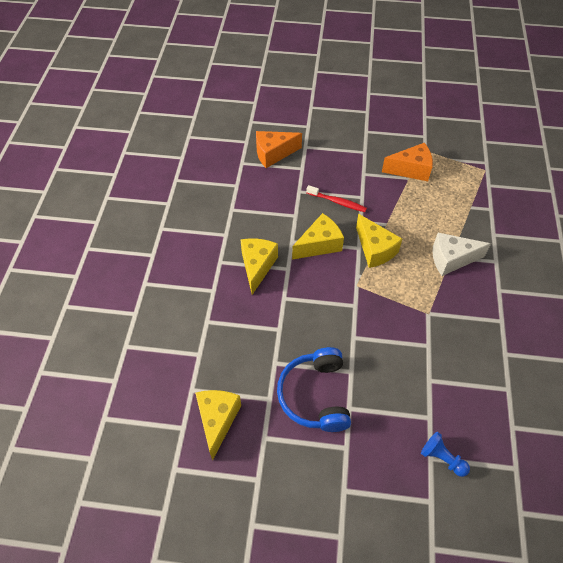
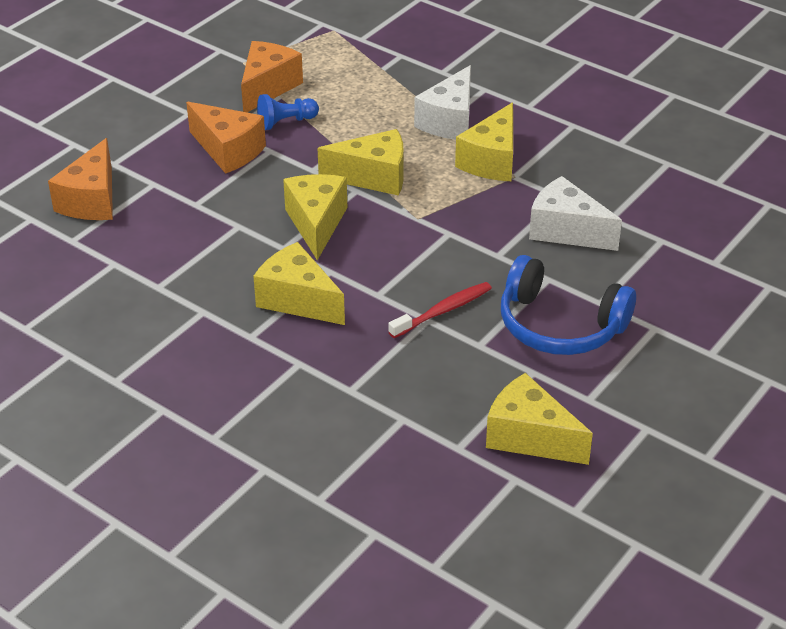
camera: 60 degrees left, 15 degrees down
red toothbrush [306,185,367,212] -> red toothbrush moved to [388,282,492,338]
blue pawn [421,432,470,477] -> blue pawn moved to [257,94,319,130]
none -> orange cheese [186,102,266,174]
none -> yellow cheese [455,102,513,181]
none -> white cheese [529,176,622,251]

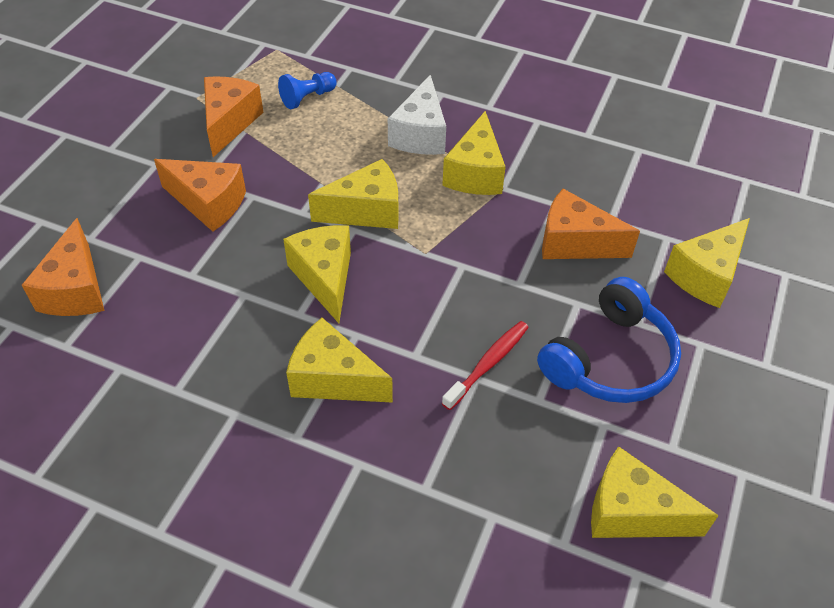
camera: 15 degrees left, 10 degrees up
blue pawn [257,94,319,130] -> blue pawn moved to [278,72,336,109]
blue headphones [501,255,636,355] -> blue headphones turned 60 degrees counterclockwise [537,277,681,403]
white cheese [529,176,622,251] -> orange cheese [542,189,640,259]
none -> yellow cheese [664,218,750,308]

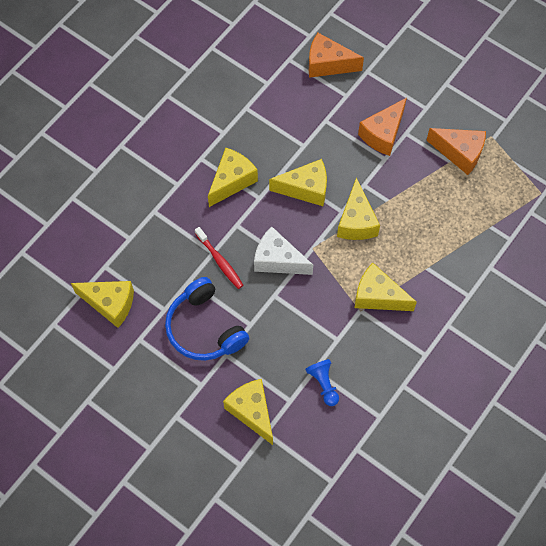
camera: 105 degrees right, 15 degrees up
blue pawn [278,72,336,109] -> blue pawn moved to [305,359,339,406]
white cheese [388,75,446,155] -> white cheese moved to [254,227,313,275]
orange cheese [542,189,640,259] -> none
yellow cheese [591,446,719,538] -> yellow cheese turned 75 degrees clockwise [71,281,134,328]

